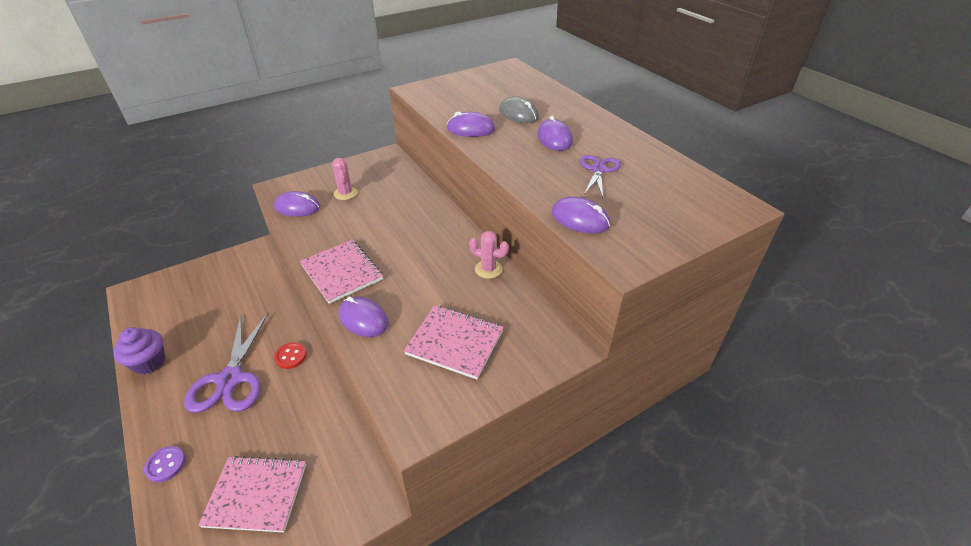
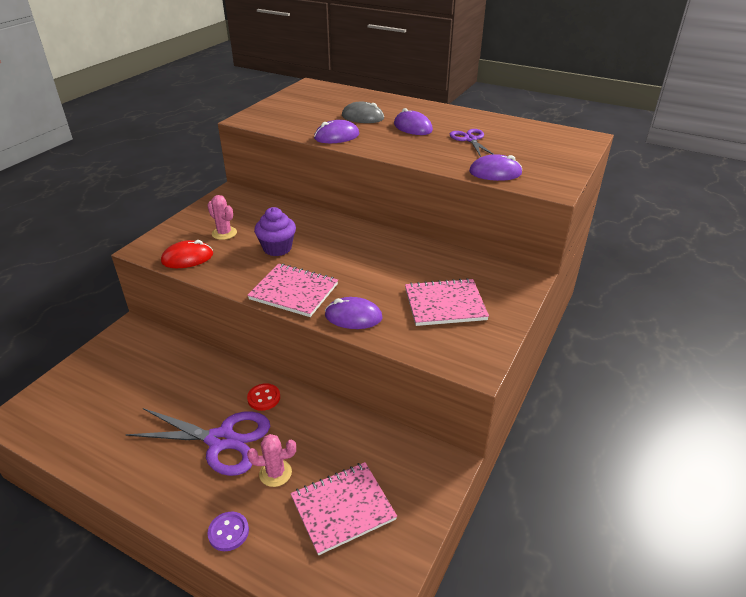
camera: 30 degrees left, 5 degrees down
purple cupcake [113,327,165,374] -> purple cupcake moved to [254,207,296,256]
purple scissors [184,313,268,413] -> purple scissors turned 45 degrees counterclockwise [125,408,270,476]
purple mouse [274,191,320,217] -> red mouse [161,240,213,268]
pink cactus [469,231,509,279] -> pink cactus moved to [247,434,296,487]

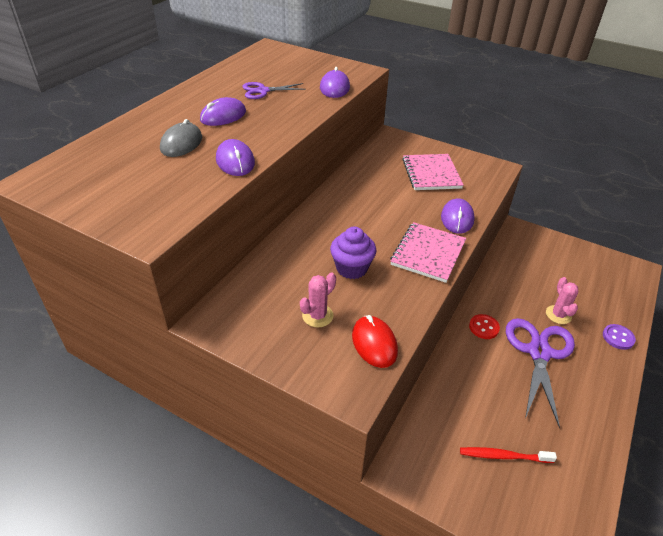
camera: 90 degrees left, 5 degrees up
pink notebook [290,462,397,555] -> none
none -> red toothbrush [460,447,557,463]

